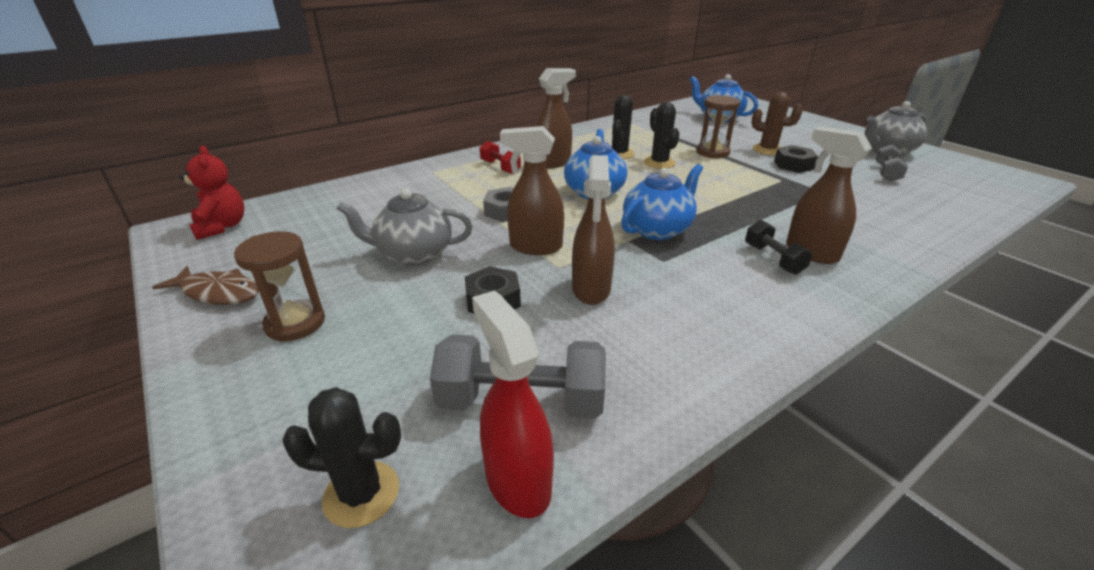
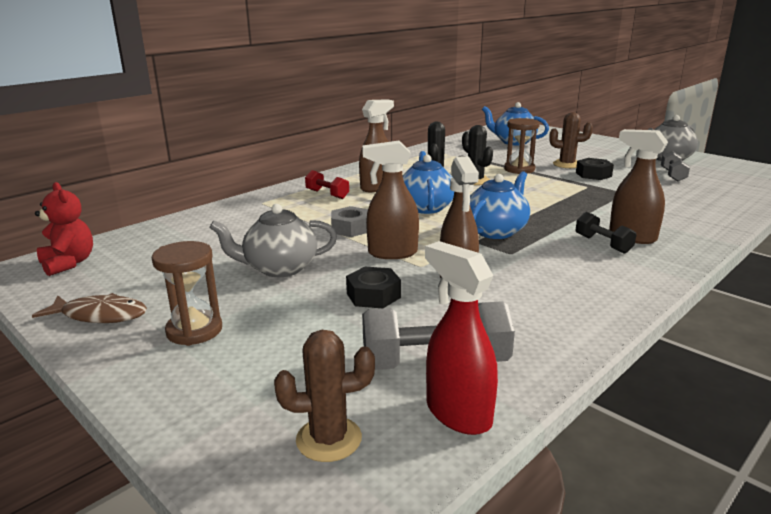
camera: 10 degrees left, 10 degrees down
black cactus [282,387,401,528] -> brown cactus [274,330,375,462]

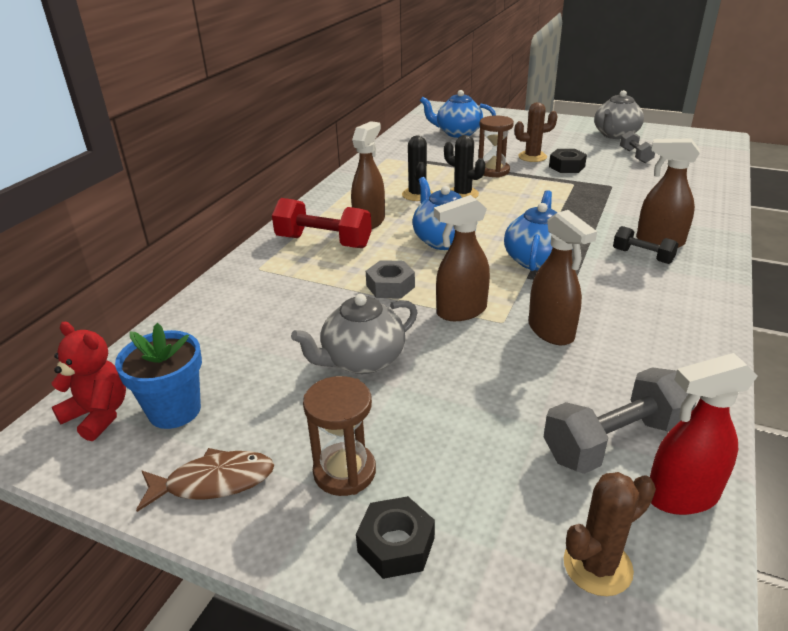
camera: 20 degrees left, 10 degrees up
red dumbbell [305,170,349,199] -> red dumbbell [272,198,372,248], size x1.73
black nut [346,267,401,308] -> black nut moved to [356,496,435,579]
red spray bottle [425,241,498,435] -> red spray bottle turned 45 degrees counterclockwise [650,353,758,515]
none -> blue flower pot [115,323,202,429]

